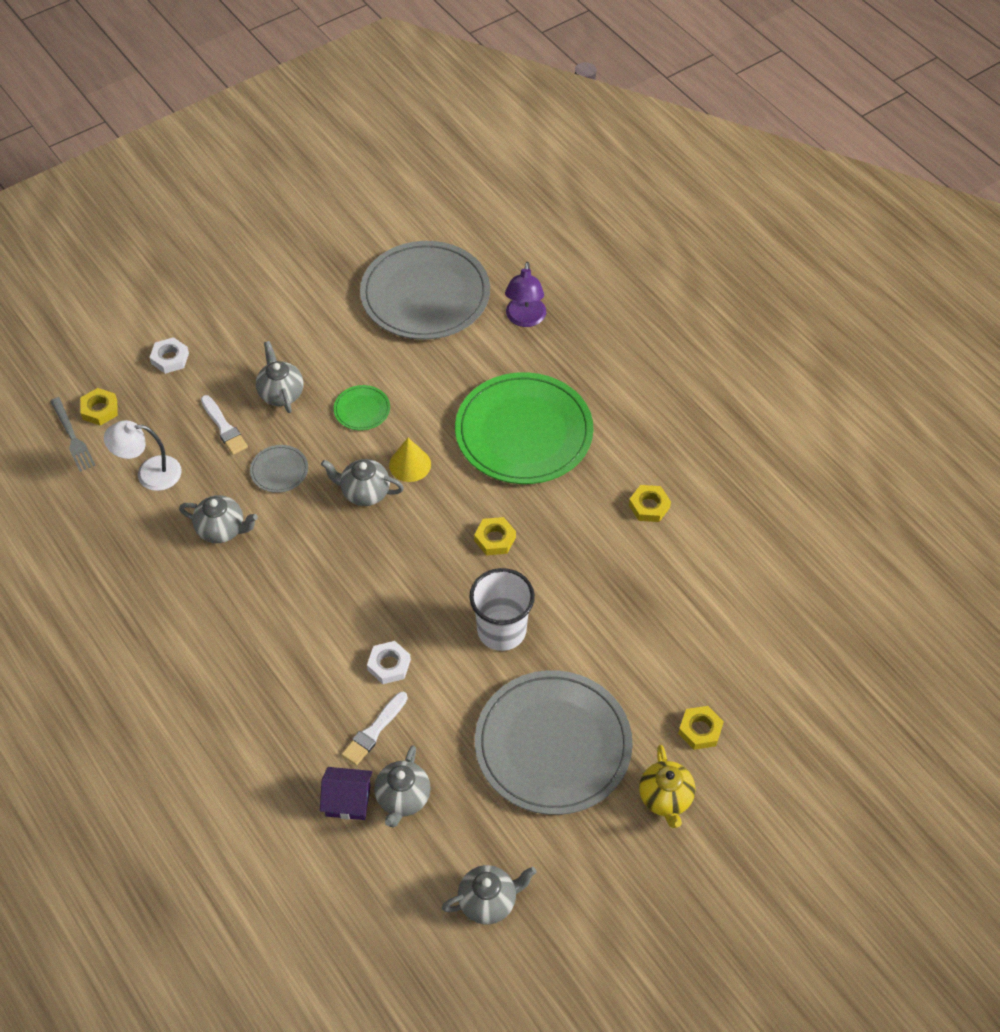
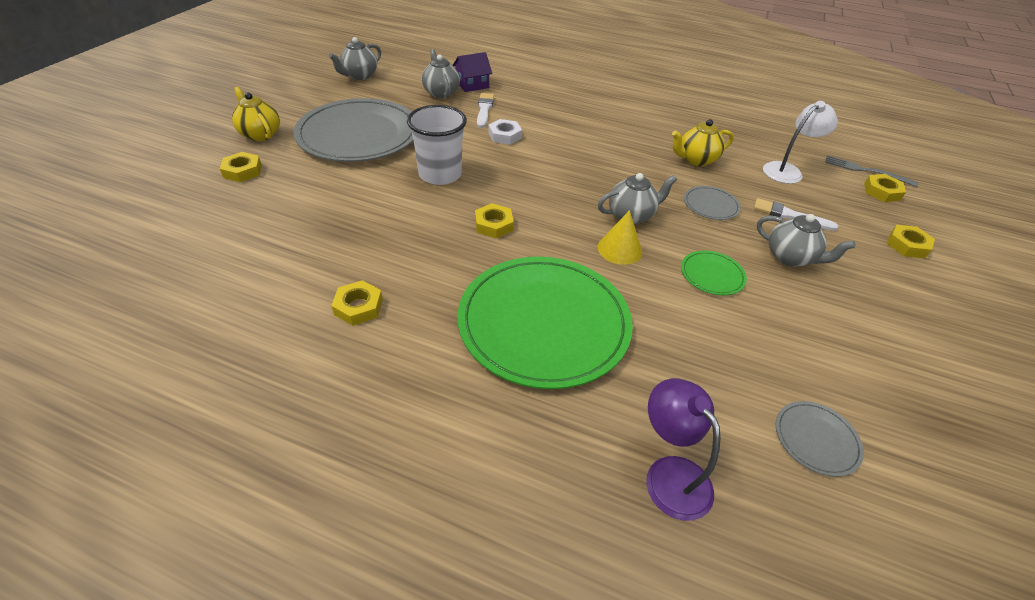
camera: 145 degrees right, 10 degrees down
white nut [149,337,189,374] -> yellow nut [887,225,935,258]
grey teapot [179,495,258,543] -> yellow teapot [672,119,734,166]
grey plate [360,241,490,340] -> grey plate [776,401,864,477], size x0.41

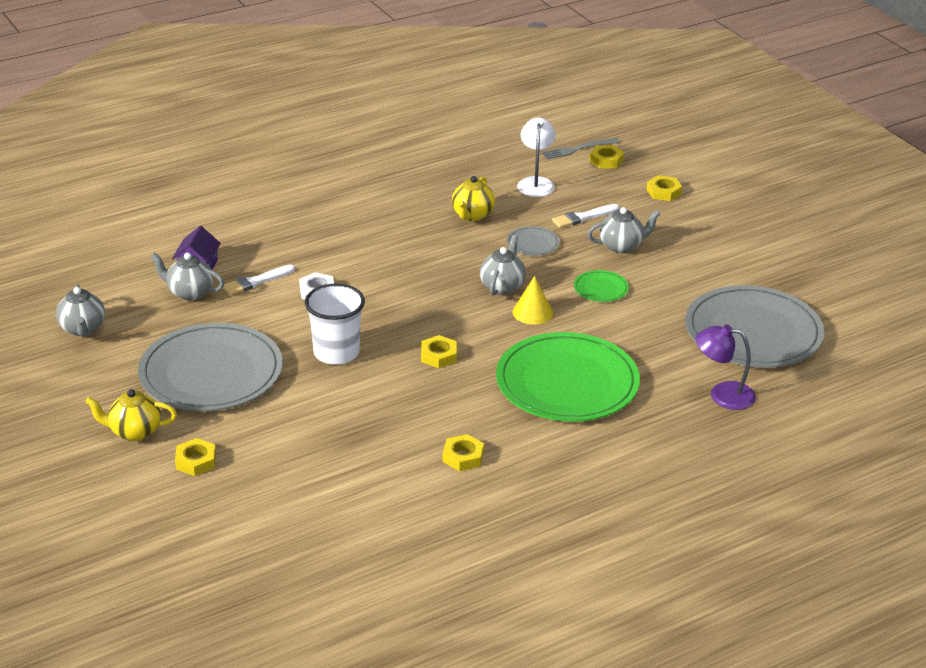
camera: 50 degrees left, 10 degrees down
white brush [477,93,494,128] -> white brush turned 75 degrees counterclockwise [223,265,295,295]
grey plate [776,401,864,477] -> grey plate [685,285,824,368], size x2.41

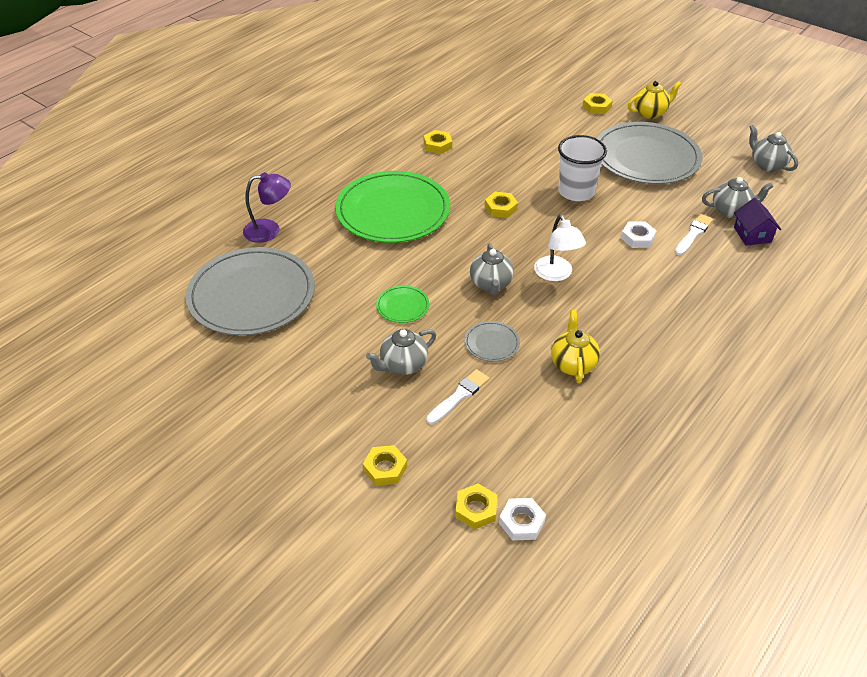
camera: 160 degrees right, 10 degrees up
yellow cone [513,276,553,324] -> none
white lamp [517,117,556,197] -> white lamp moved to [534,215,586,282]
grey fork [541,138,620,160] -> white nut [499,498,546,541]

